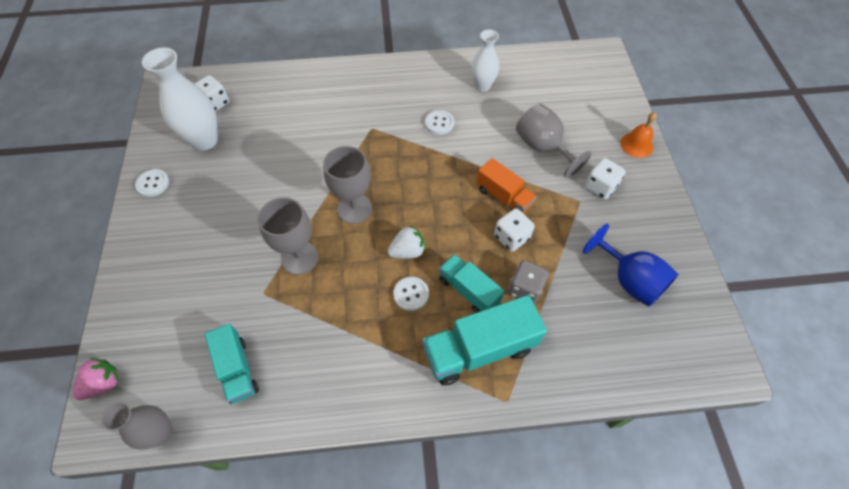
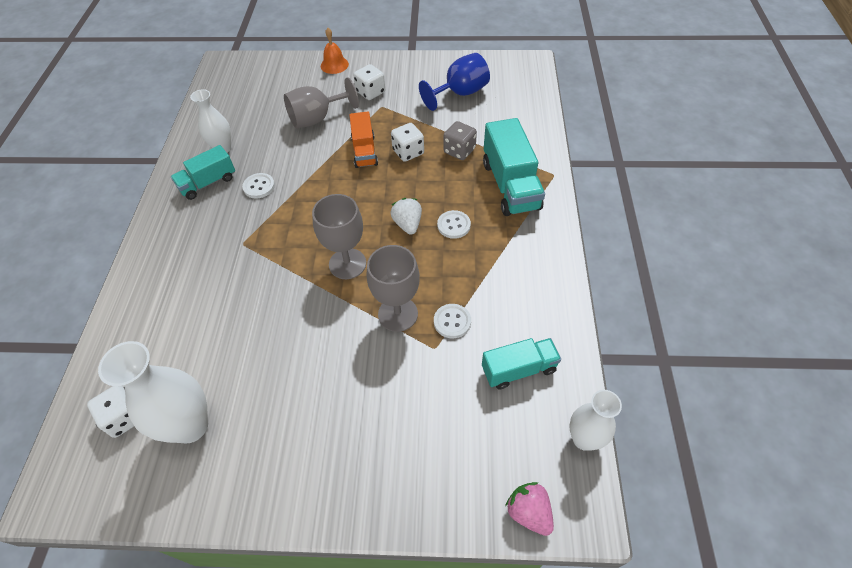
camera: 80 degrees left, 5 degrees down
grey vase [101,401,173,450] -> white vase [569,390,622,451]
white button [135,169,169,197] -> white button moved to [434,304,471,338]
turquoise truck [439,254,505,313] -> turquoise truck moved to [171,145,235,200]
orange truck [477,158,537,214] -> orange truck turned 120 degrees clockwise [349,111,378,168]

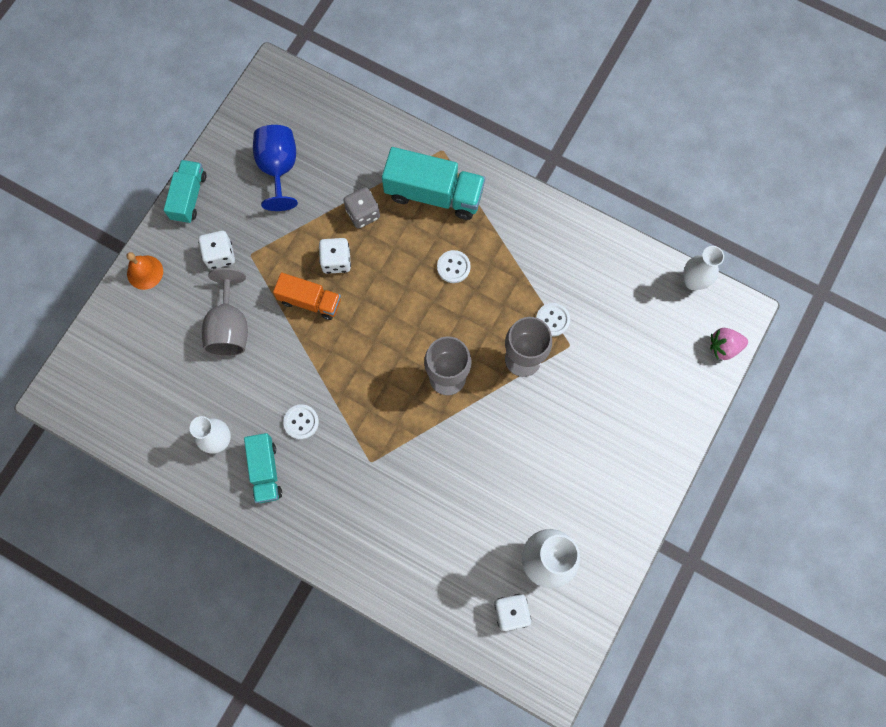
camera: 65 degrees left, 20 degrees up
white strawberry [390,198,422,235] -> none
turquoise truck [482,338,561,389] -> turquoise truck moved to [164,160,206,223]

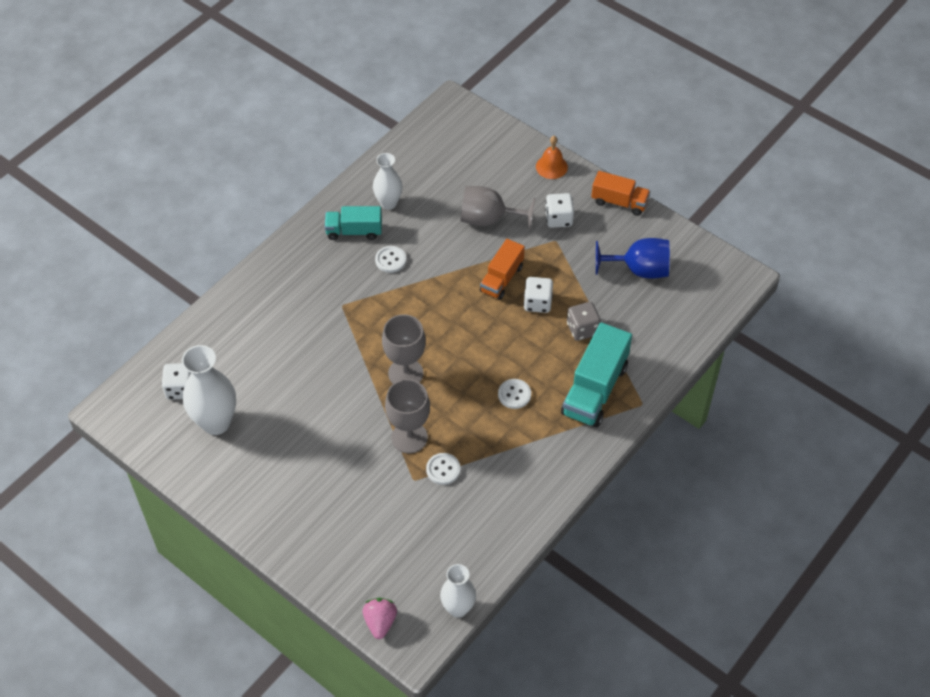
camera: 100 degrees right, 20 degrees down
turquoise truck [164,160,206,223] -> orange truck [591,171,650,216]

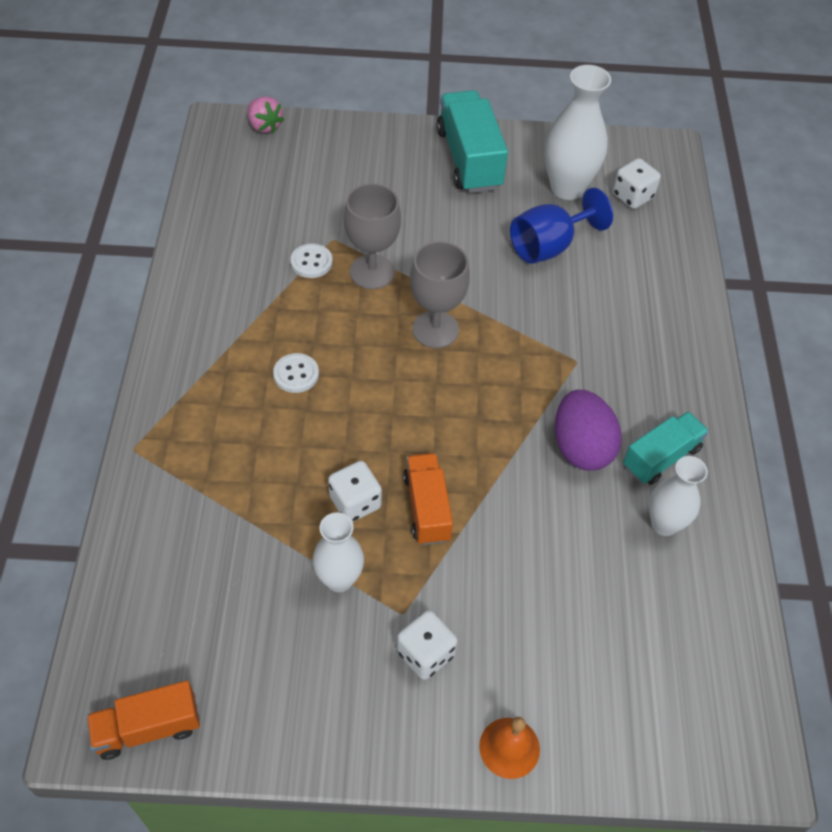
camera: 140 degrees right, 0 degrees up
white button [375,246,406,273] -> purple egg [555,390,622,470]
white vase [440,564,476,618] -> white vase moved to [312,512,364,592]
grey goblet [460,186,535,230] -> none
turquoise truck [561,322,632,427] -> turquoise truck moved to [436,90,508,193]
grey dice [567,302,601,341] -> none
orange truck [591,171,650,216] -> orange truck moved to [86,680,200,760]
blue goblet [596,238,670,279] -> blue goblet moved to [510,188,613,264]

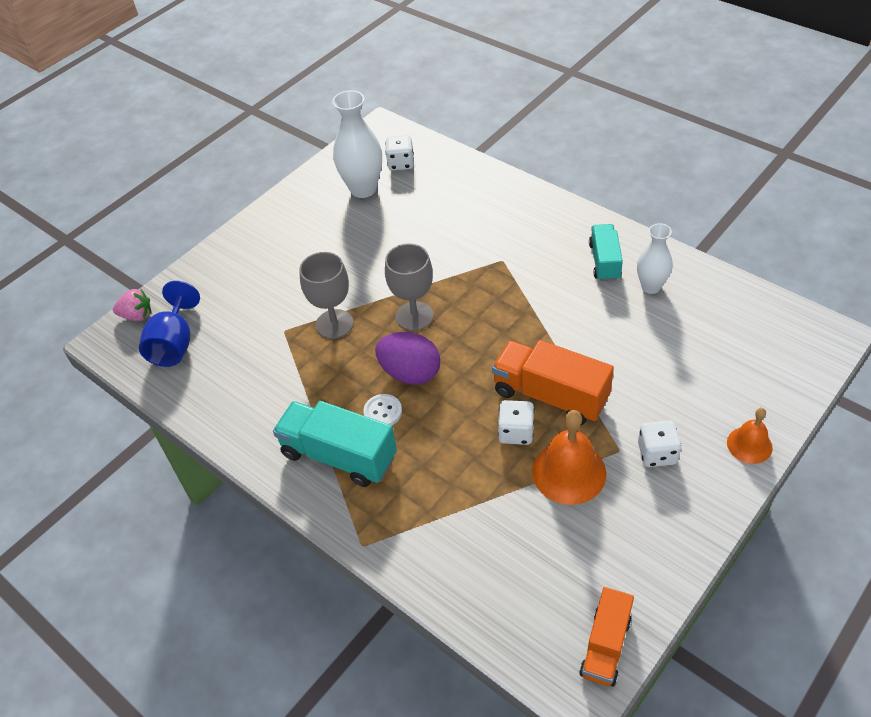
camera: 45 degrees left, 5 degrees down
white button [290,244,333,278] -> none
white vase [312,512,364,592] -> orange bell [532,410,606,505]
orange truck [403,453,453,545] -> orange truck [492,340,614,425], size x1.59
turquoise truck [436,90,508,193] -> turquoise truck moved to [273,401,397,487]
blue goblet [510,188,613,264] -> blue goblet moved to [139,281,200,367]
purple egg [555,390,622,470] -> purple egg moved to [375,332,440,385]

